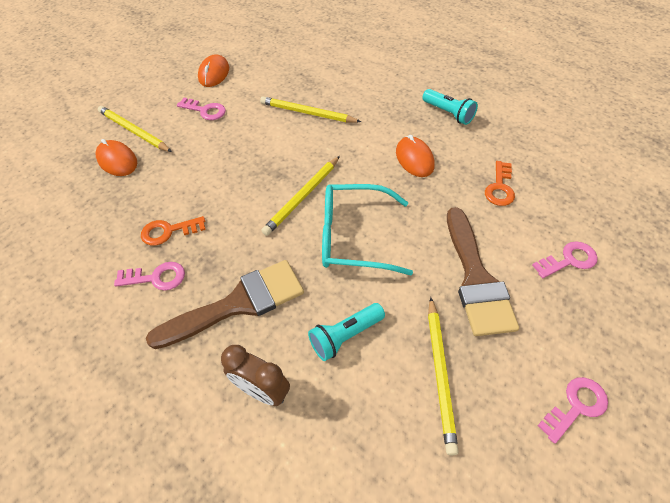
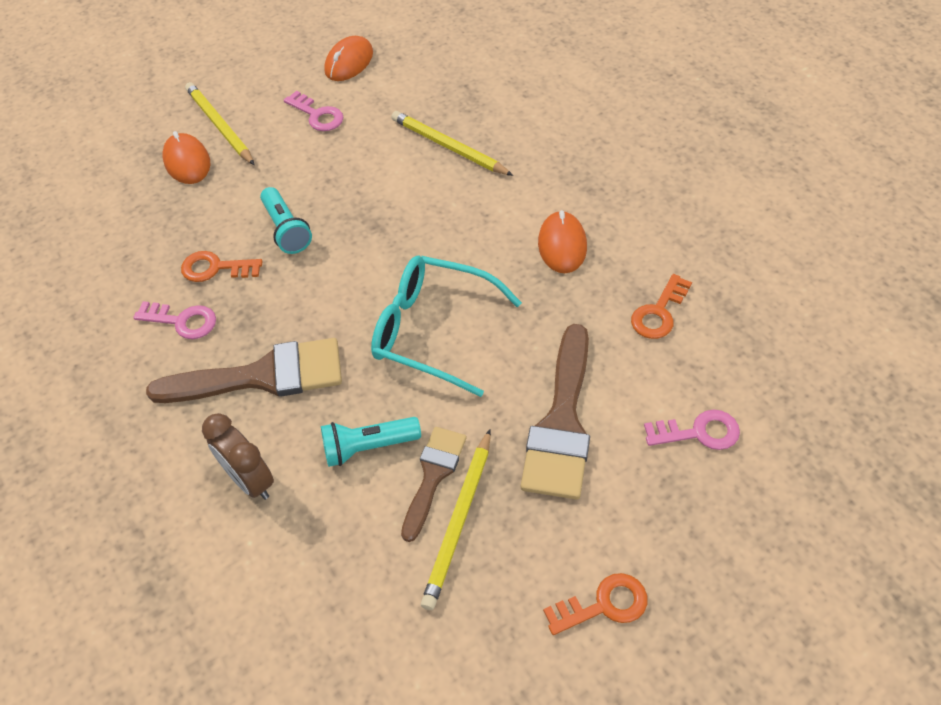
camera: 20 degrees right, 0 degrees up
yellow pencil [261,156,340,236] -> none
turquoise flashlight [422,89,478,125] -> turquoise flashlight moved to [260,187,312,254]
pink key [537,377,608,444] -> orange key [543,573,647,635]
none -> brown brush [401,427,467,542]

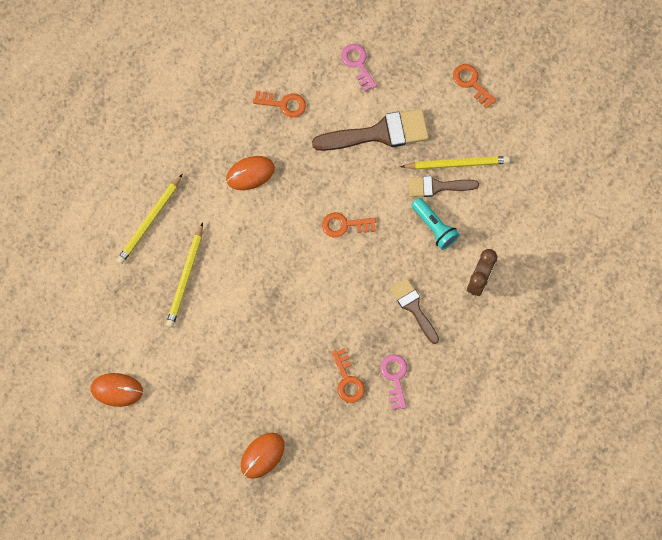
camera: 115 degrees left, 20 degrees up
brown brush [146,338,342,403] -> brown brush [390,278,439,344], size x0.60
yellow pencil [185,82,255,165] -> yellow pencil moved to [116,174,182,264]
turquoise flashlight [260,187,312,254] -> none
pink key [284,91,343,131] -> none
turquoise glasses [371,256,522,397] -> orange key [322,212,376,238]

